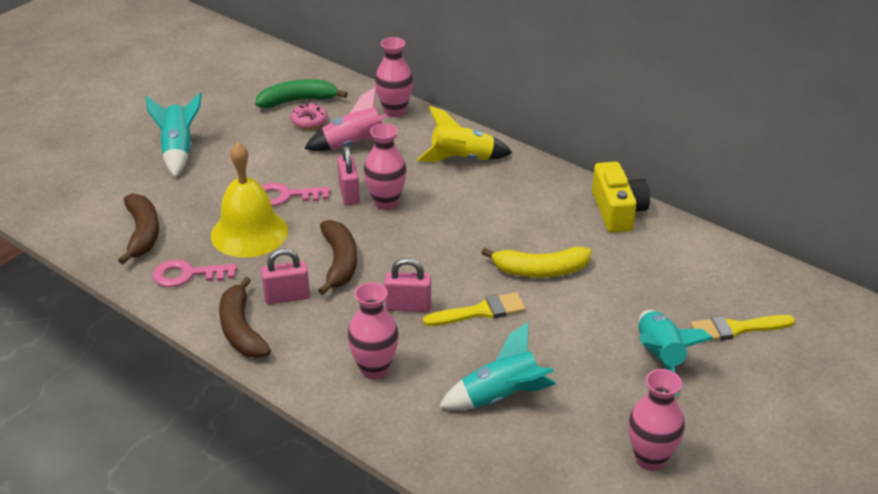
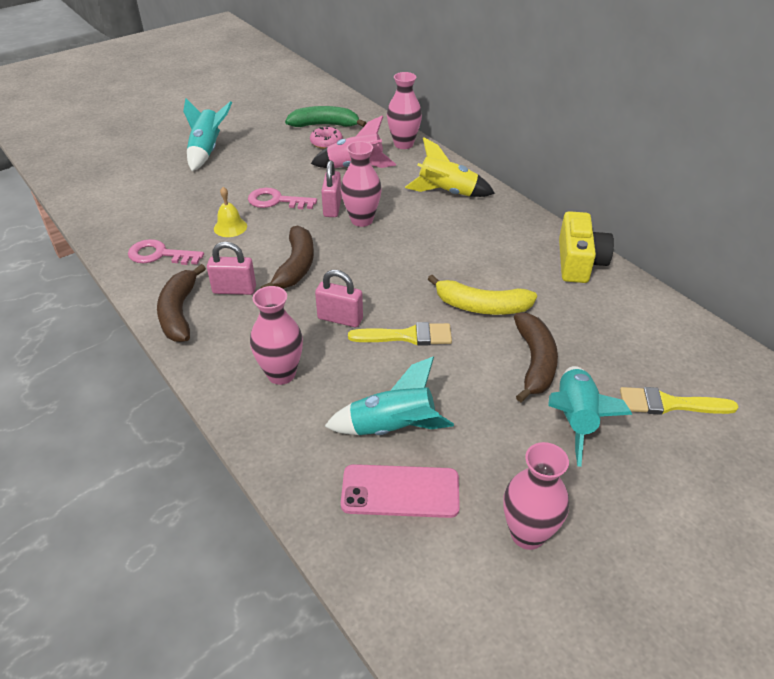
camera: 15 degrees right, 5 degrees up
brown banana [118,193,159,264] -> brown banana moved to [514,313,558,402]
yellow bell [211,142,288,258] -> yellow bell [214,187,247,237], size x0.47
none -> pink phone [341,464,460,518]

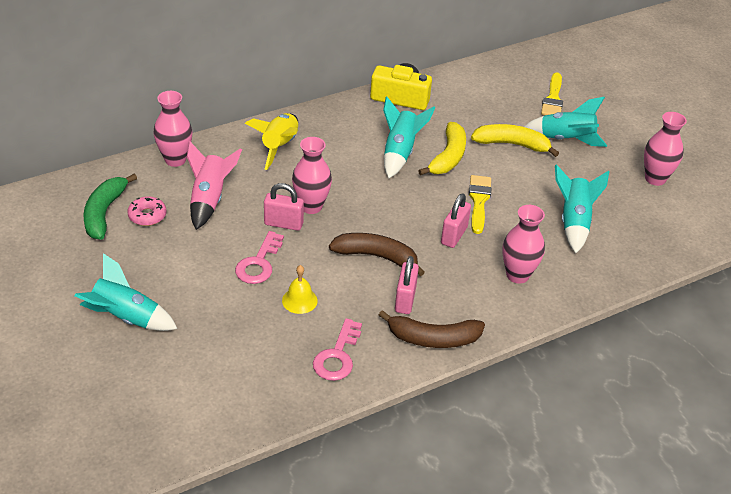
camera: 85 degrees left, 0 degrees up
pink phone [341,464,460,518] -> none
brown banana [514,313,558,402] -> yellow banana [471,124,559,157]
none -> turquoise rocket [383,96,435,178]

